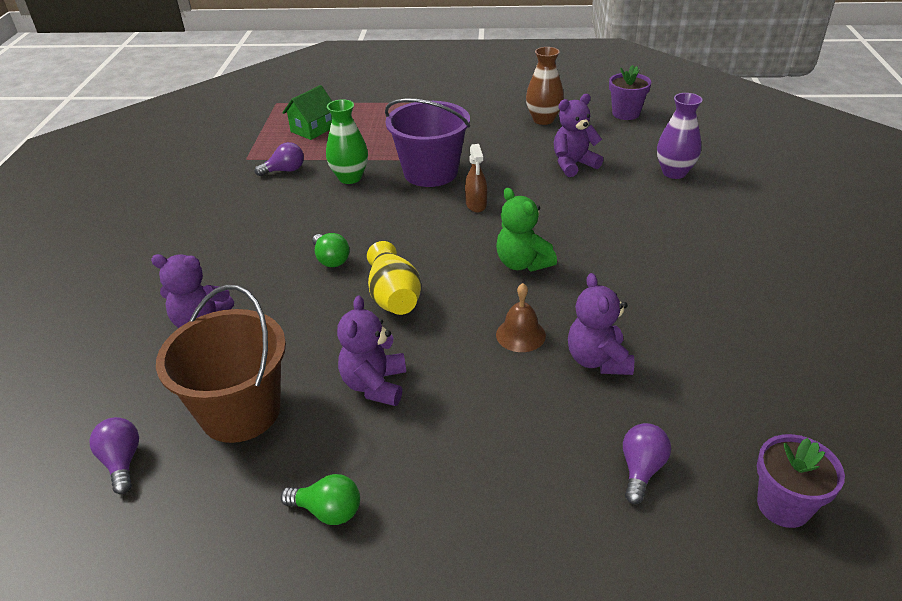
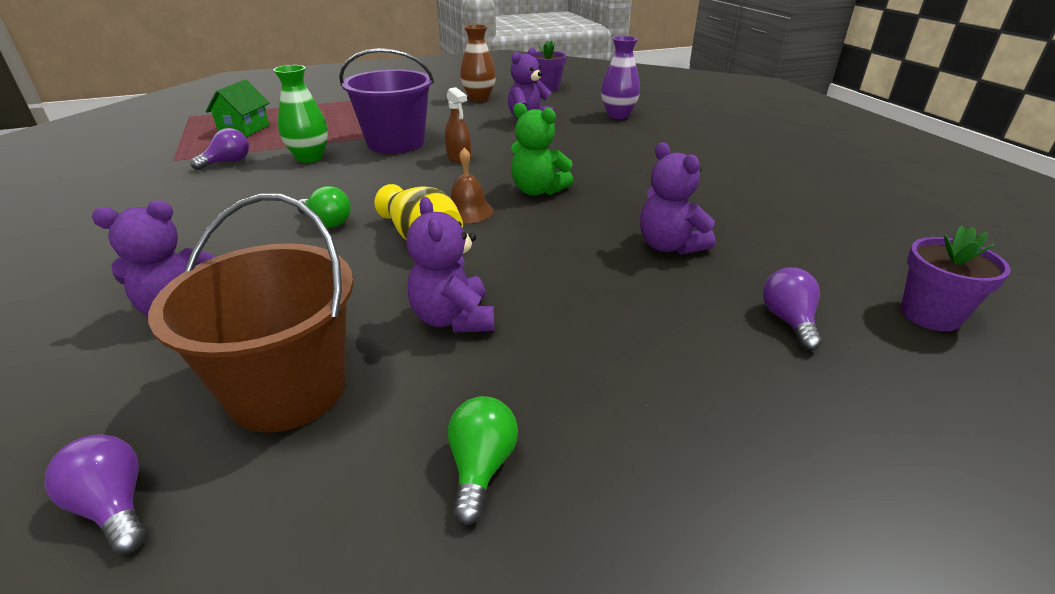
camera: 25 degrees left, 5 degrees down
green light bulb [280,474,360,525] -> green light bulb turned 75 degrees counterclockwise [448,396,518,525]
brown bell [496,283,546,352] -> brown bell moved to [451,147,493,223]

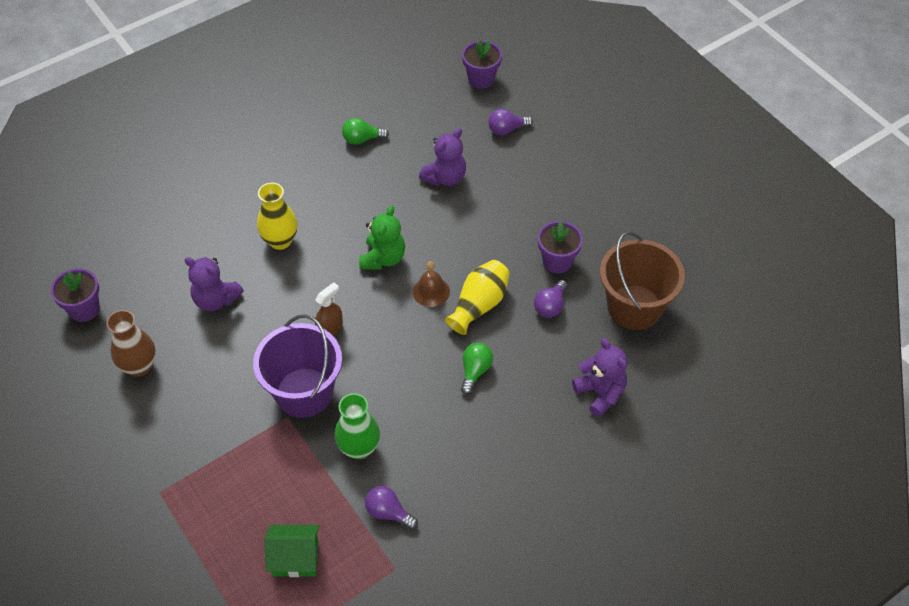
camera: 105 degrees left, 20 degrees up
purple light bulb [44,434,147,554] -> purple light bulb moved to [534,280,568,318]
purple teddy bear [407,197,494,333] -> purple flower pot [538,221,583,273]
green light bulb [448,396,518,525] -> green light bulb moved to [342,118,389,145]
purple vase [601,36,640,119] -> none
none -> yellow vase [257,183,298,250]

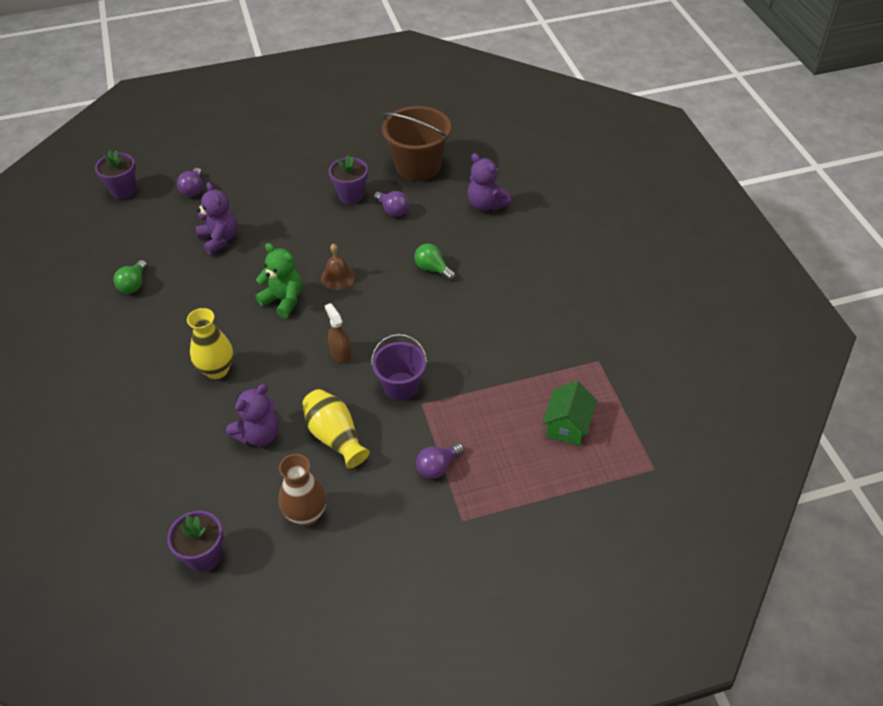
camera: 70 degrees left, 5 degrees down
purple bucket [253,314,342,418] -> purple bucket [371,334,427,401], size x0.64
green vase [335,393,380,459] -> none
purple light bulb [365,486,418,530] -> purple light bulb moved to [416,443,464,479]
yellow vase [445,260,510,335] -> yellow vase moved to [302,389,370,468]
purple teddy bear [572,338,627,417] -> purple teddy bear turned 120 degrees counterclockwise [468,153,511,211]

